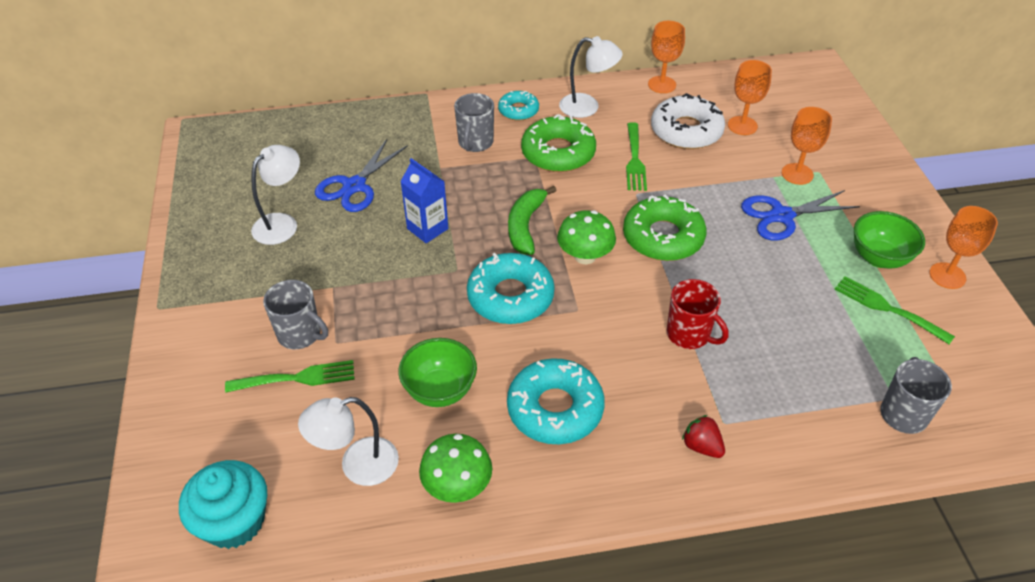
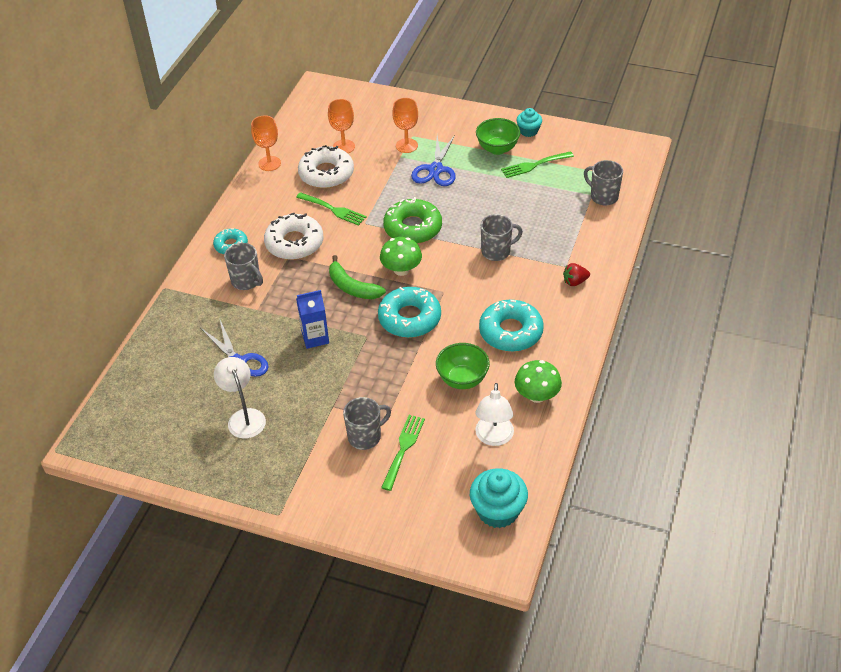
camera: 60 degrees left, 0 degrees up
green donut [521,114,596,172] -> white donut [264,213,324,260]
white lamp [559,36,623,118] -> none
red mug [667,279,728,349] -> grey mug [481,214,523,261]
orange goblet [929,206,998,289] -> turquoise cupcake [516,108,542,137]

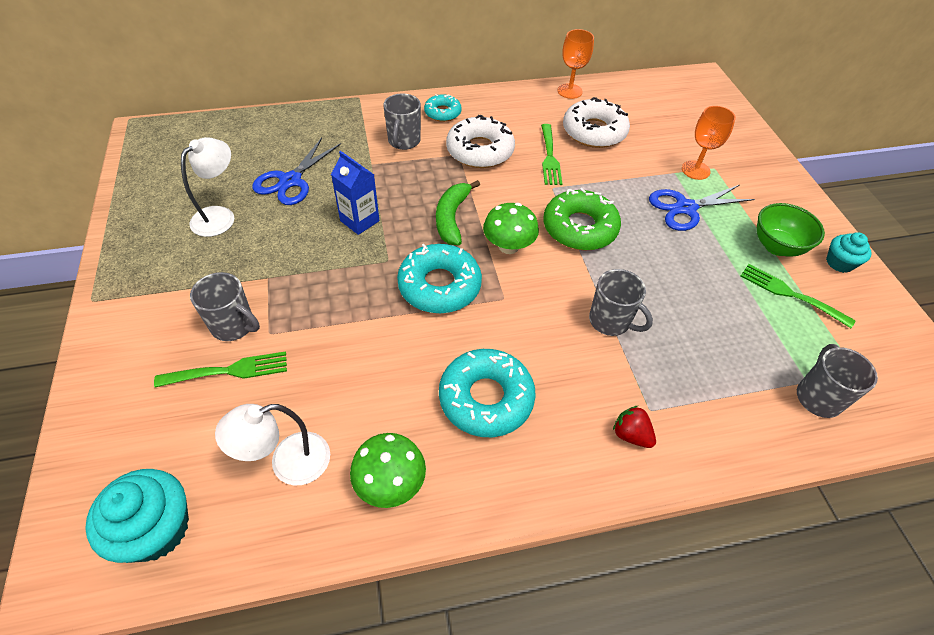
camera: 55 degrees right, 5 degrees up
orange goblet [328,99,355,153] -> none
green bowl [436,343,490,389] -> none

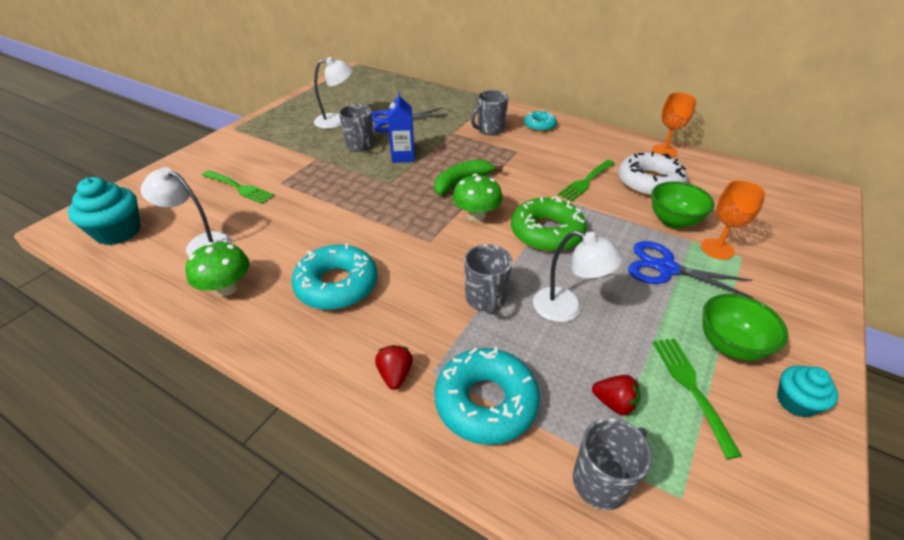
camera: 45 degrees right, 10 degrees down
grey mug [190,272,260,341] -> grey mug moved to [339,104,374,152]
turquoise donut [397,244,482,313] -> turquoise donut moved to [434,347,540,445]
white donut [446,115,515,168] -> none
none -> white lamp [533,230,623,322]
none -> red strawberry [592,375,640,415]
none -> green bowl [651,181,714,229]

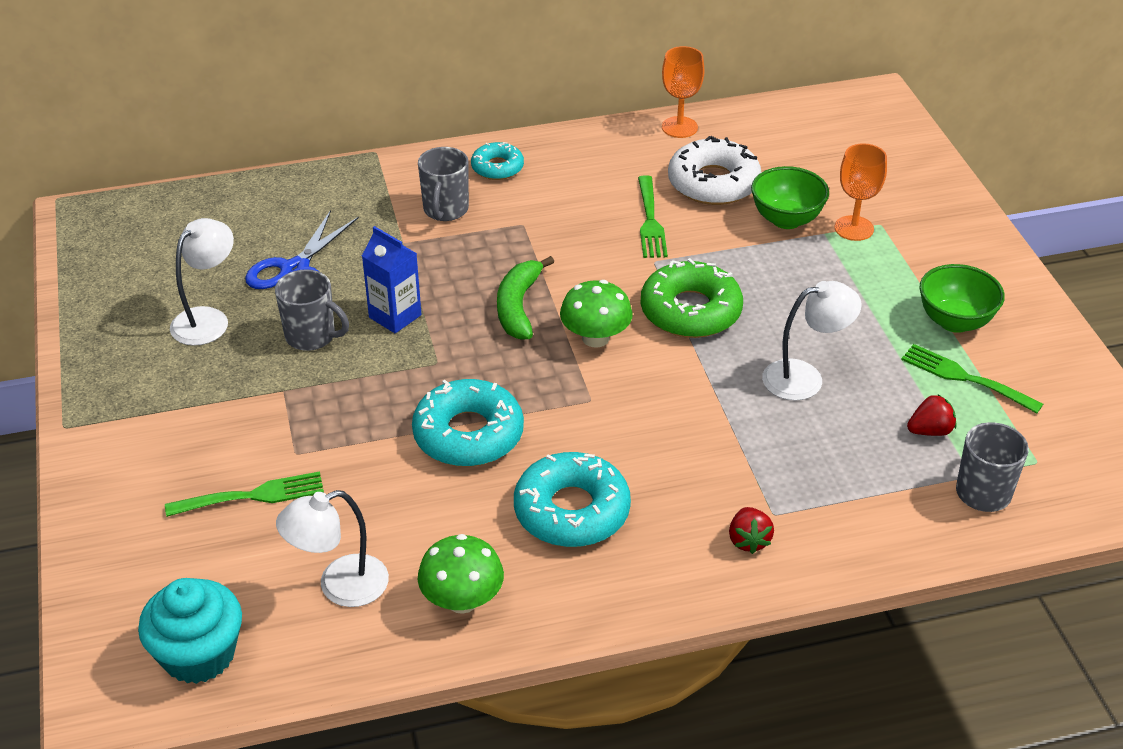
camera: 45 degrees left, 0 degrees up
red strawberry [375,345,413,390] -> red strawberry turned 135 degrees counterclockwise [729,507,774,554]
turquoise donut [434,347,540,445] -> turquoise donut moved to [412,379,524,467]
grey mug [464,244,512,315] -> none
blue scissors [628,241,754,298] -> none
turquoise cupcake [777,366,838,418] -> none

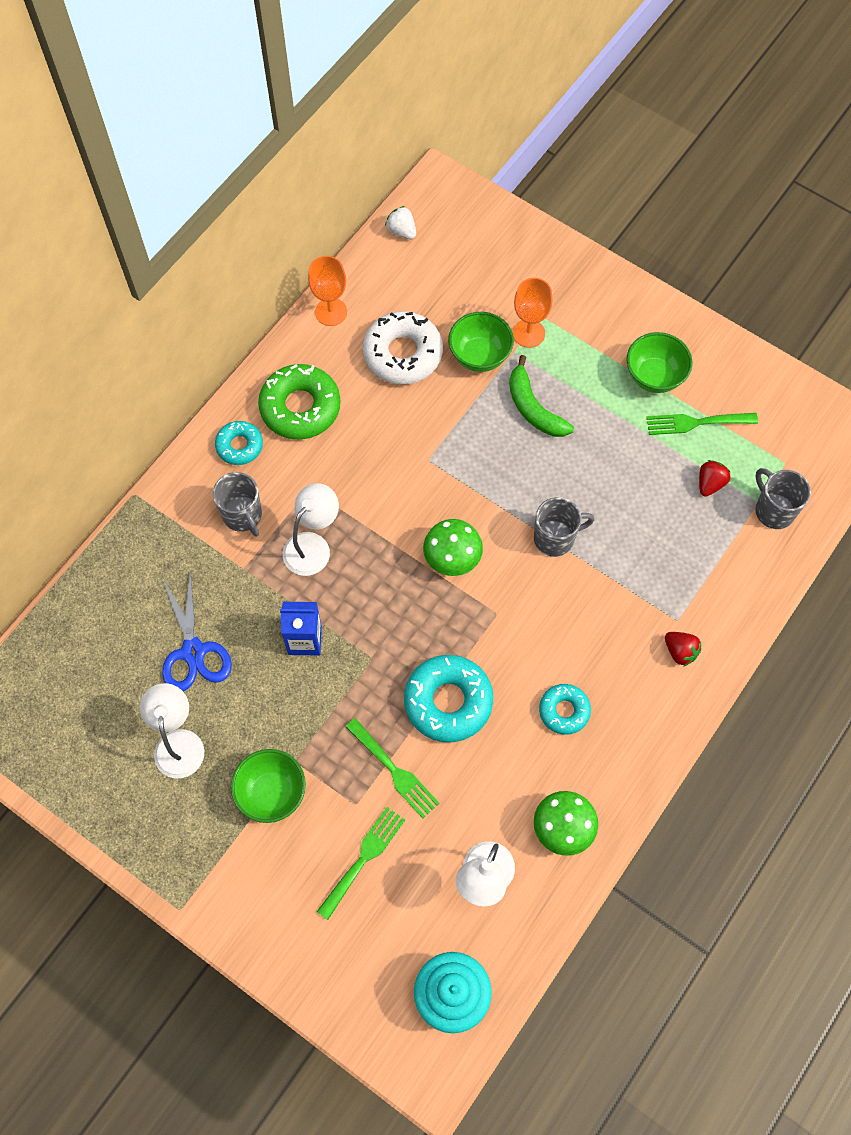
camera: 40 degrees left, 25 degrees up
grey mug [275,269,349,351] -> grey mug moved to [534,497,595,557]
green banana [497,256,554,340] -> green banana moved to [509,355,574,437]
turquoise donut [514,452,631,547] -> turquoise donut [539,684,591,735], size x0.58
green fork [638,175,668,258] -> green fork moved to [345,718,439,818]
green donut [641,258,743,338] -> green donut moved to [258,364,340,440]
white lamp [762,281,862,401] -> white lamp moved to [283,483,339,576]
none -> green bowl [231,749,306,823]
none -> white strawberry [385,206,416,239]

